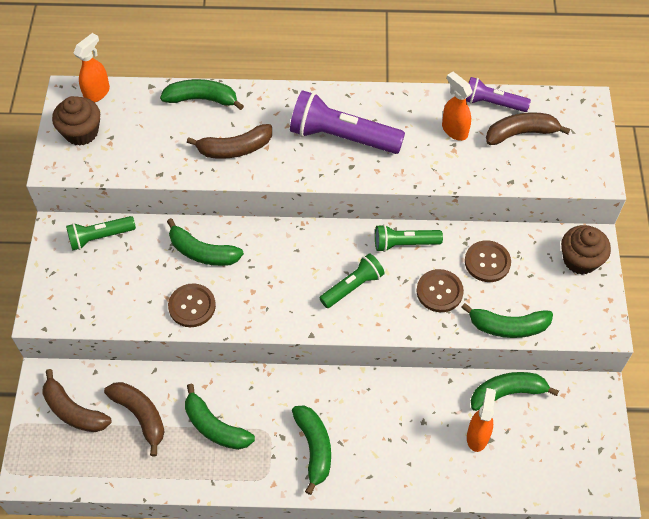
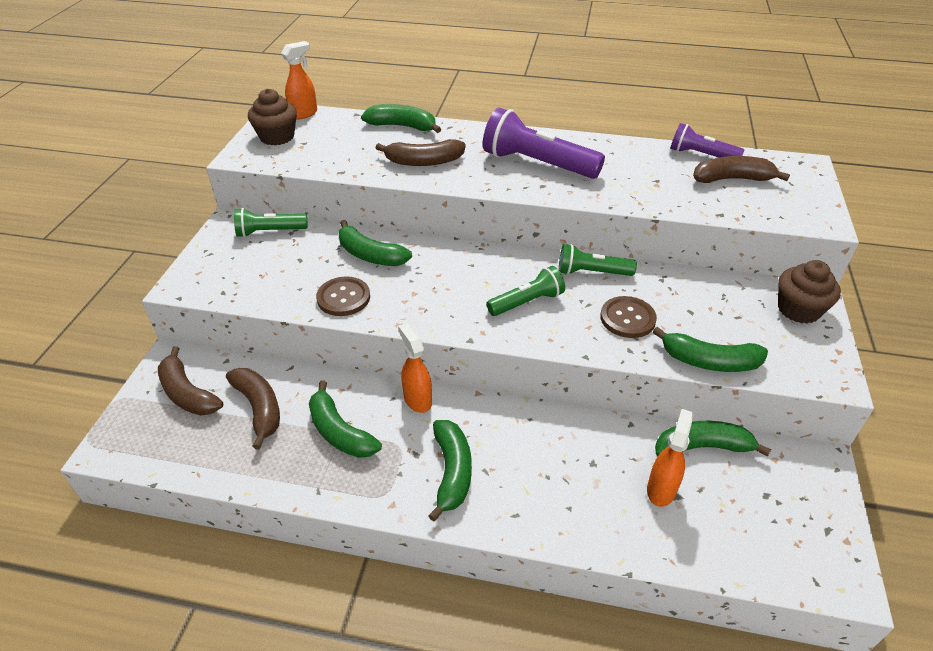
camera: 10 degrees right, 15 degrees down
orange spray bottle [442,72,473,141] -> orange spray bottle moved to [398,323,432,413]
brown button [465,240,511,282] -> none

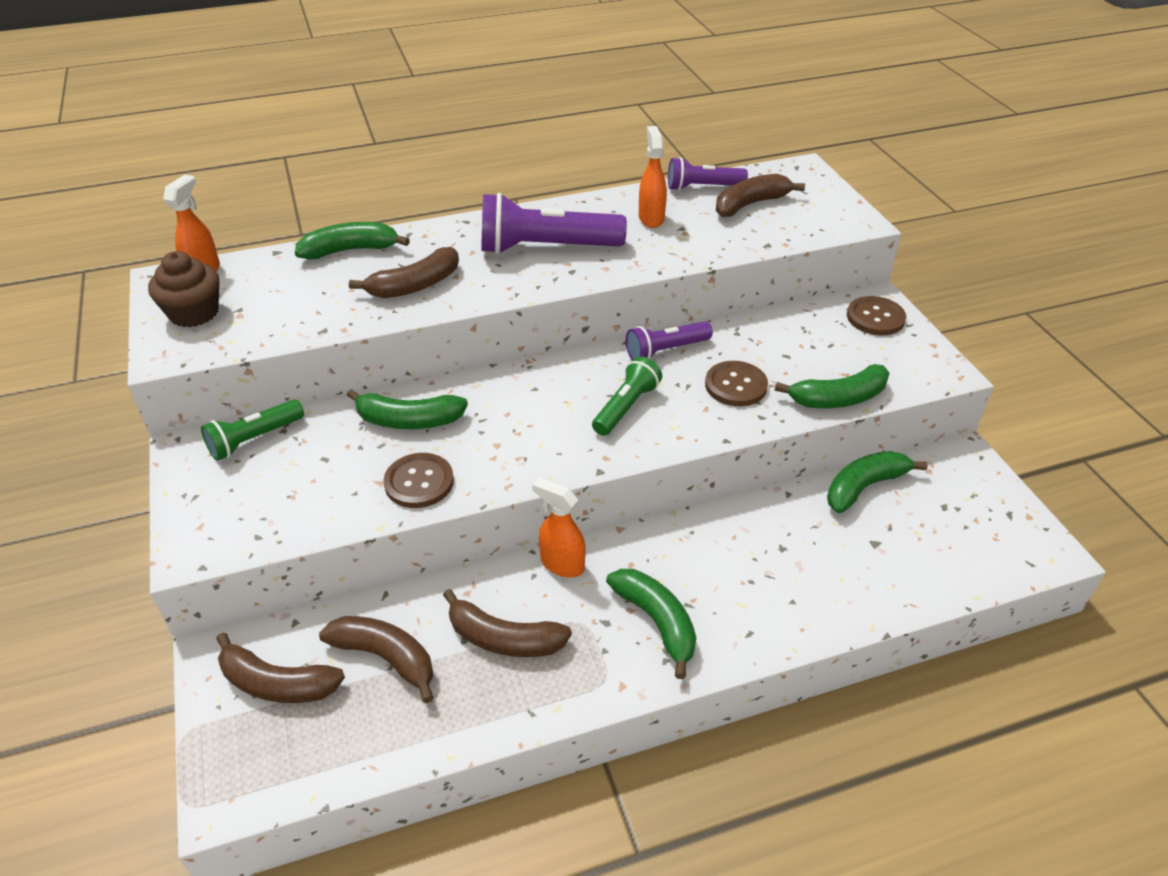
camera: 30 degrees left, 0 degrees up
green banana [309,380,382,458] -> brown banana [443,589,572,657]
green flashlight [559,244,637,276] -> purple flashlight [626,321,713,361]
orange spray bottle [647,409,694,507] -> orange spray bottle moved to [639,126,667,228]
brown cupcake [778,260,841,324] -> brown button [847,296,906,336]

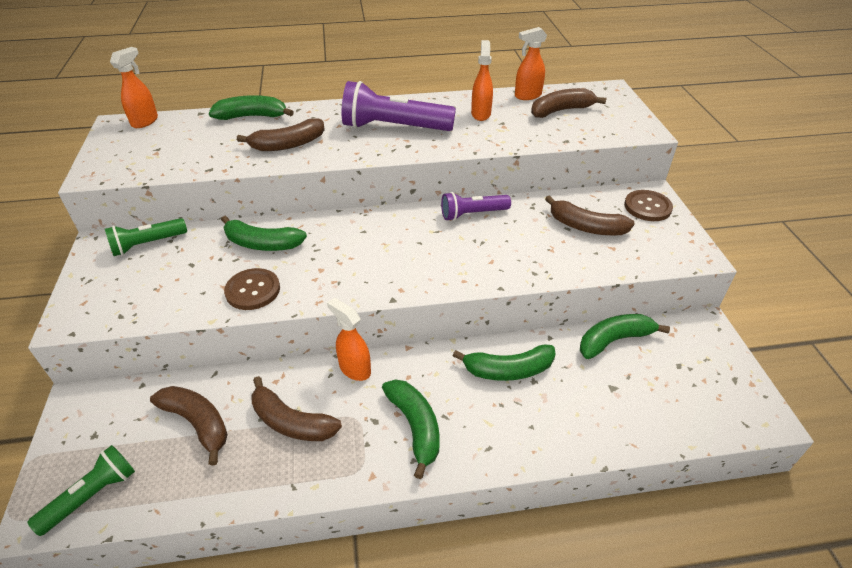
camera: 10 degrees right, 0 degrees up
brown cupcake [148,251,219,327] -> none
brown banana [216,633,345,703] -> brown banana moved to [545,195,635,235]
green flashlight [592,356,662,436] -> green flashlight moved to [27,445,135,536]
purple flashlight [668,157,748,191] -> orange spray bottle [515,27,547,100]
brown button [705,361,768,406] -> none
green banana [775,364,890,408] -> green banana moved to [453,344,556,381]

